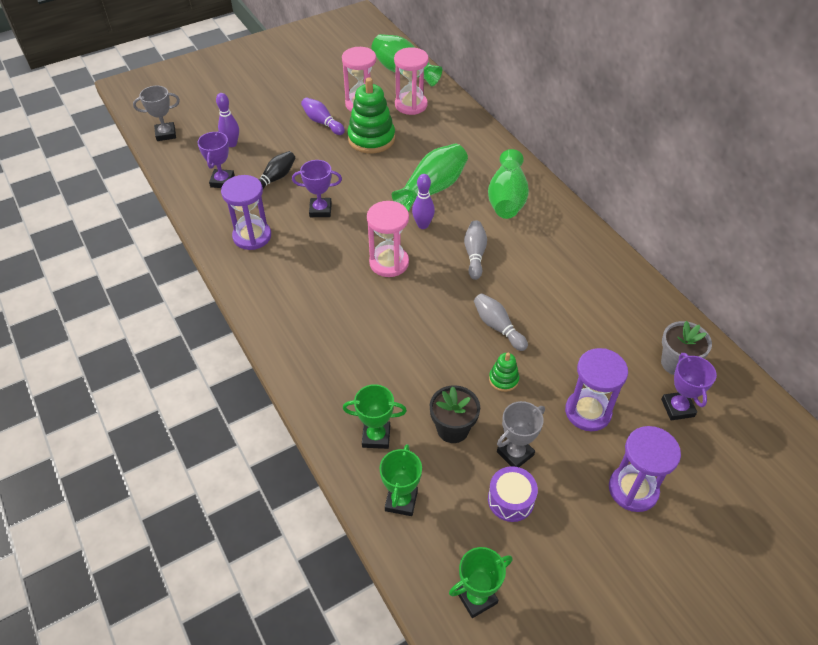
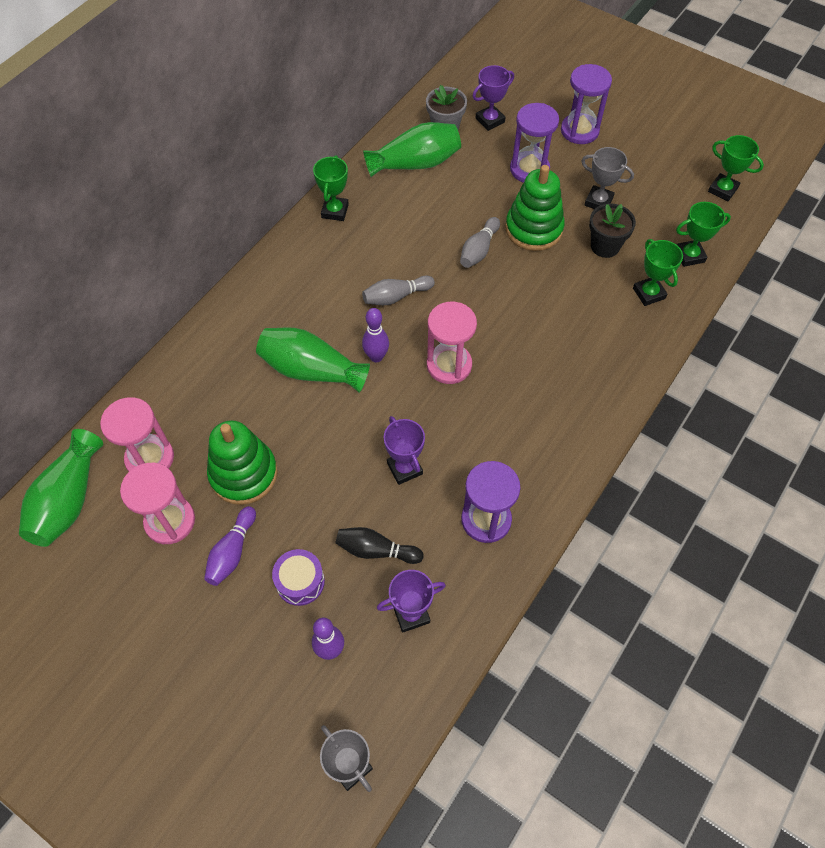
camera: 115 degrees left, 10 degrees up
green vase [488,149,529,219] -> green vase moved to [363,122,461,177]
purple drum [488,466,538,522] -> purple drum moved to [272,549,325,606]
green stacking toy [489,353,519,392] -> green stacking toy [505,165,565,251], size x2.08
none -> green trophy [313,155,349,221]

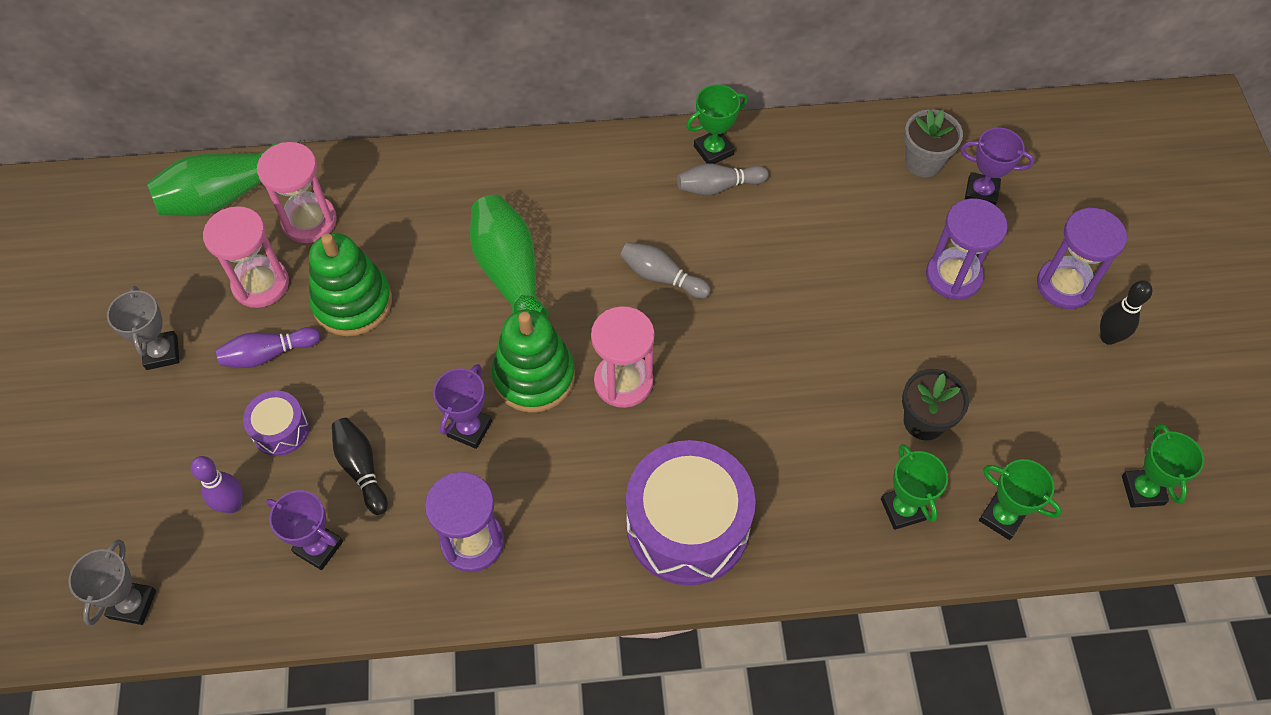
camera: 50 degrees right, 0 degrees up
purple bowling pin [362,308,389,362] -> none
green vase [363,122,461,177] -> none
grey bowling pin [460,217,500,268] -> grey bowling pin moved to [677,164,769,196]
green stacking toy [505,165,565,251] -> green stacking toy moved to [491,309,575,412]
grey trophy [582,147,634,209] -> grey trophy moved to [107,286,179,370]
green trophy [633,239,683,306] -> green trophy turned 45 degrees counterclockwise [881,444,948,530]
none -> purple drum [626,440,756,585]
none -> black bowling pin [1100,280,1152,345]

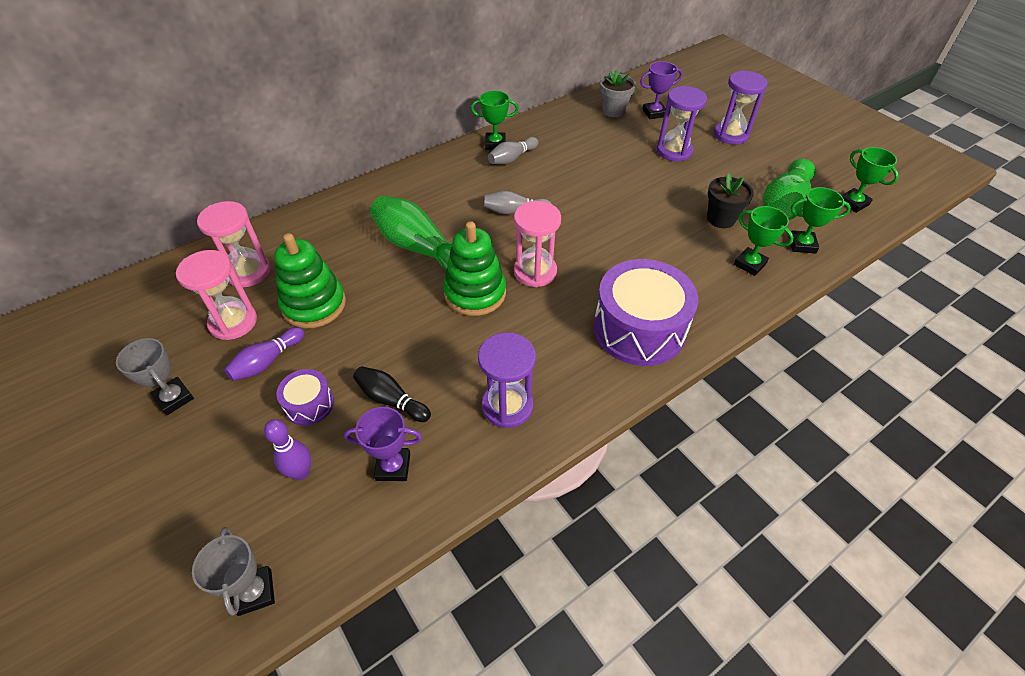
camera: 30 degrees left, 10 degrees down
green vase [147,143,277,216] -> green vase moved to [763,159,816,220]
purple trophy [433,364,492,449] -> none
green trophy [686,84,748,164] -> green trophy turned 60 degrees clockwise [471,90,519,150]
black bowling pin [1100,280,1152,345] -> none

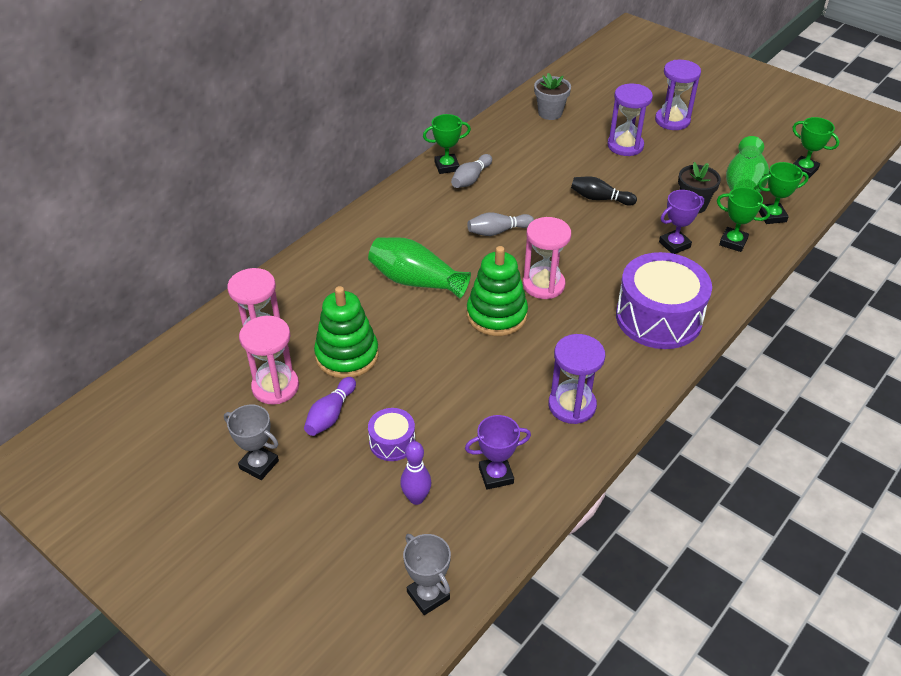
camera: 15 degrees left, 5 degrees down
black bowling pin [353,366,431,422] -> black bowling pin moved to [571,176,637,206]
purple trophy [640,61,683,119] -> purple trophy moved to [659,190,704,254]

